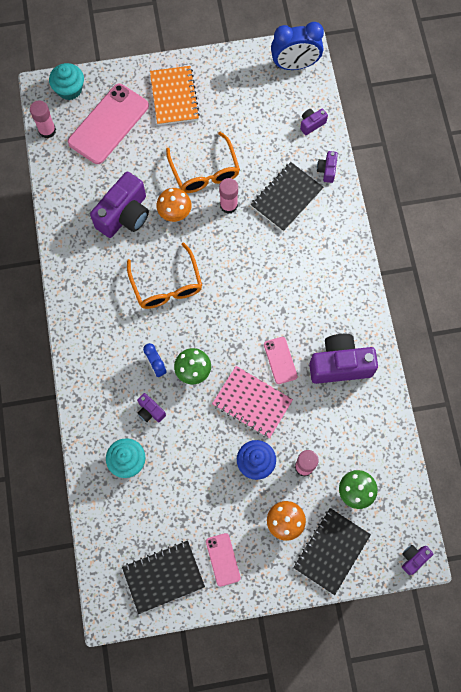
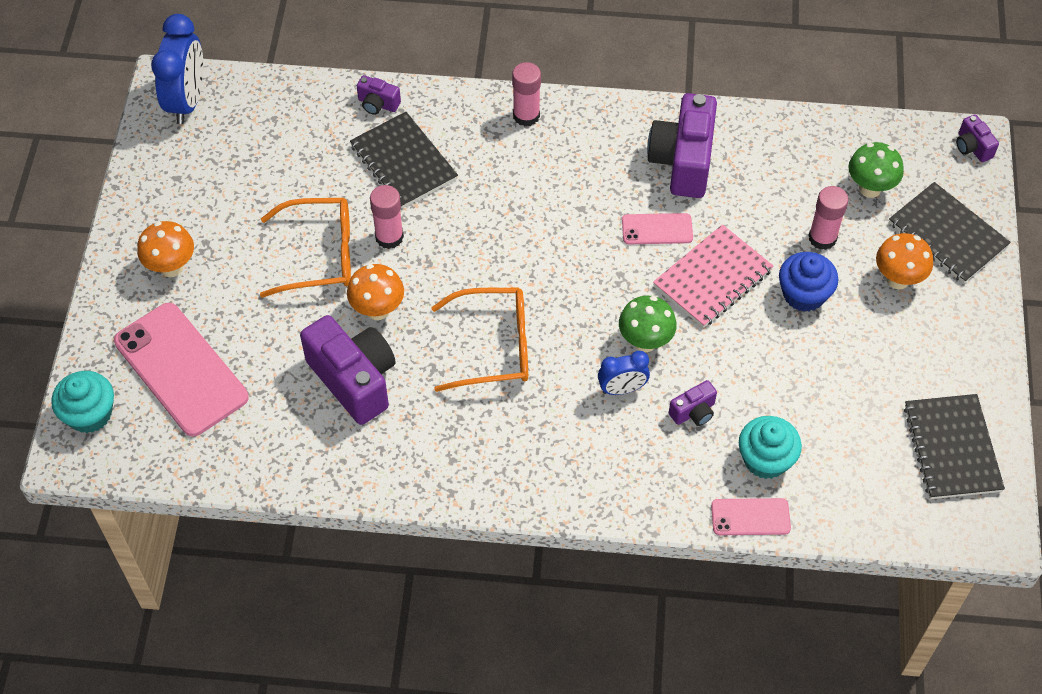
camera: 75 degrees left, 15 degrees down
pink glue stick [30,101,56,138] -> pink glue stick moved to [512,62,541,126]
orange notebook [150,66,200,125] -> orange mushroom [137,221,194,277]
pink phone [206,533,241,587] -> pink phone moved to [711,498,791,535]
purple camera [300,109,328,135] -> none

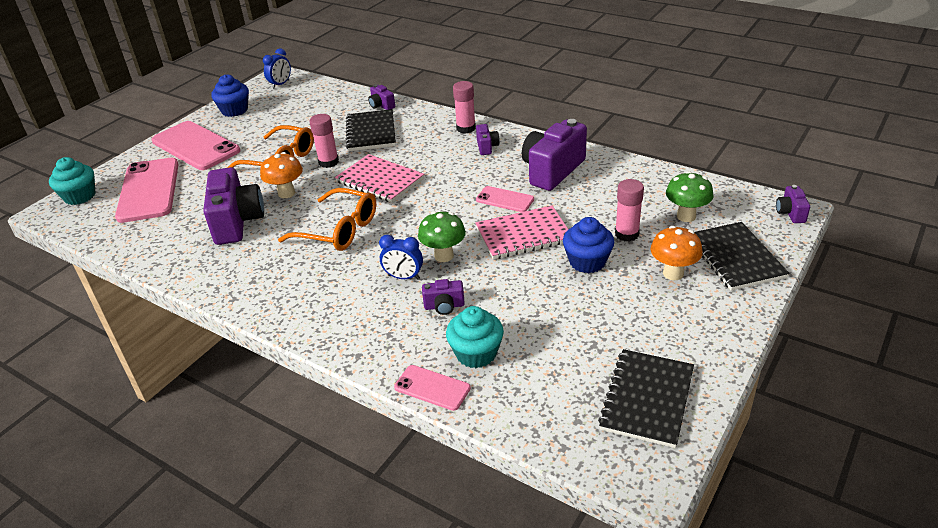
camera: 30 degrees right, 20 degrees down
orange mushroom [137,221,194,277] -> pink phone [152,121,240,170]
blue clock [151,14,204,124] -> blue clock [263,48,291,89], size x0.57
none -> blue cupcake [211,74,249,117]
none -> pink notebook [335,154,424,203]
none -> purple camera [476,124,500,155]

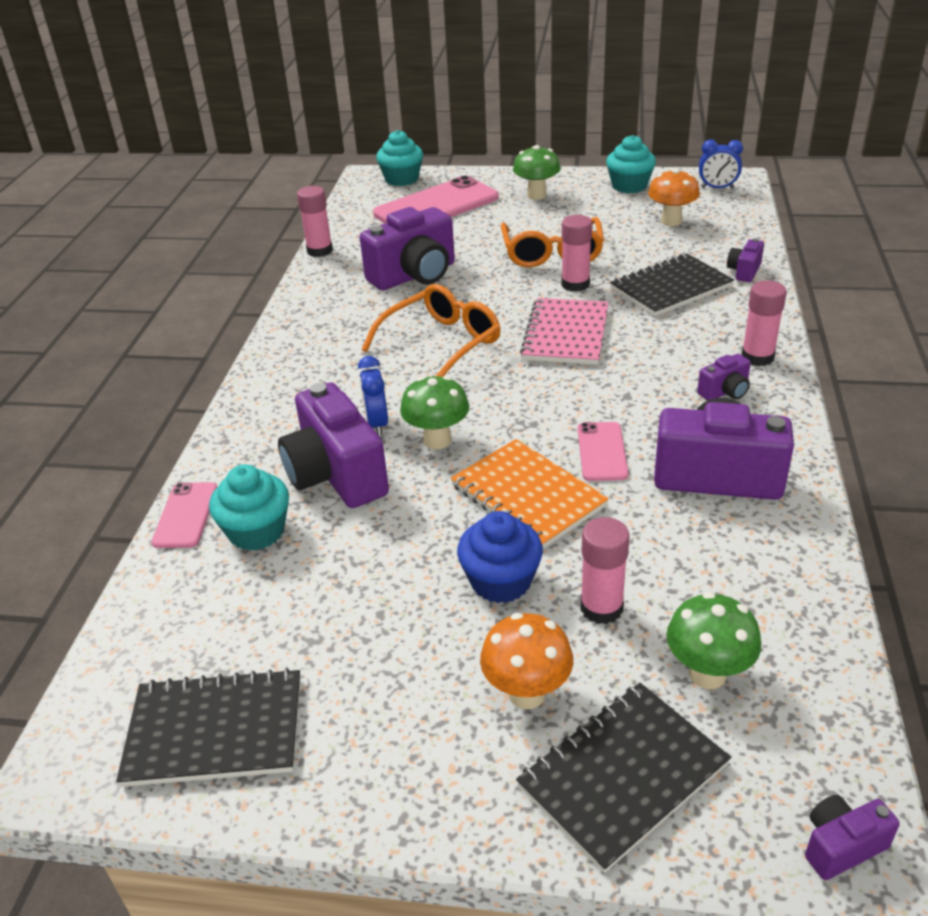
camera: 65 degrees right, 0 degrees up
pink phone [152,121,240,170] -> green mushroom [513,145,561,200]
blue cupcake [211,74,249,117] -> turquoise cupcake [606,135,656,193]
orange mushroom [260,152,303,198] -> orange mushroom moved to [648,168,700,226]
orange glasses [278,188,376,251] -> orange glasses turned 135 degrees counterclockwise [362,284,501,377]
purple camera [422,279,465,315] -> purple camera [278,382,389,508], size x2.14
pink notebook [476,205,569,259] -> orange notebook [451,439,609,549]
none -> pink glue stick [297,186,333,257]

